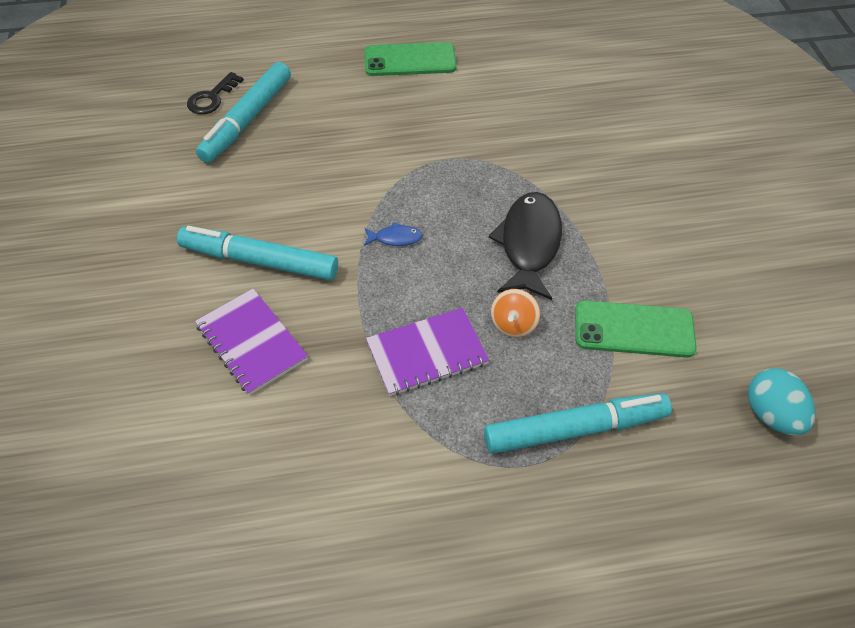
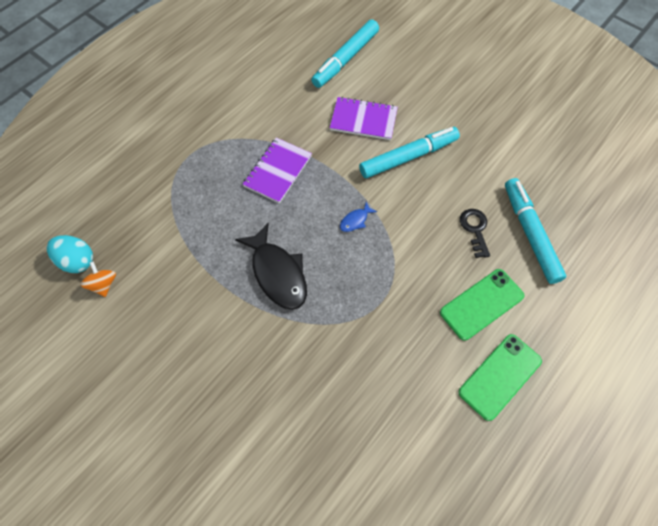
camera: 140 degrees right, 10 degrees up
black key [187,72,244,114] -> black key moved to [460,209,490,258]
turquoise marker [484,393,672,454] -> turquoise marker moved to [311,19,379,88]
orange spinning top [491,289,540,337] -> orange spinning top moved to [80,262,116,297]
green phone [575,300,697,358] -> green phone moved to [440,269,525,341]

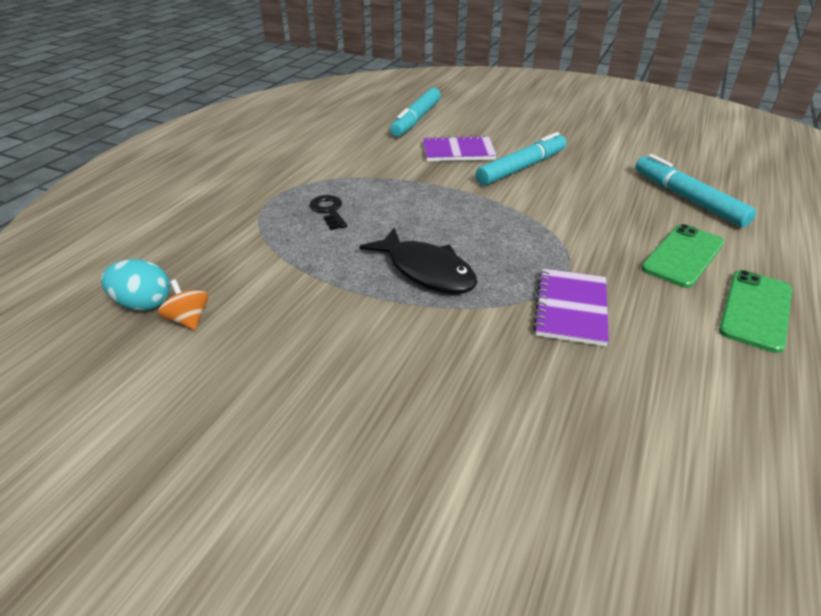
camera: 15 degrees left, 25 degrees down
purple notebook [242,138,312,203] -> purple notebook moved to [533,269,609,346]
blue fish [340,202,377,232] -> none
black key [460,209,490,258] -> black key moved to [310,195,347,230]

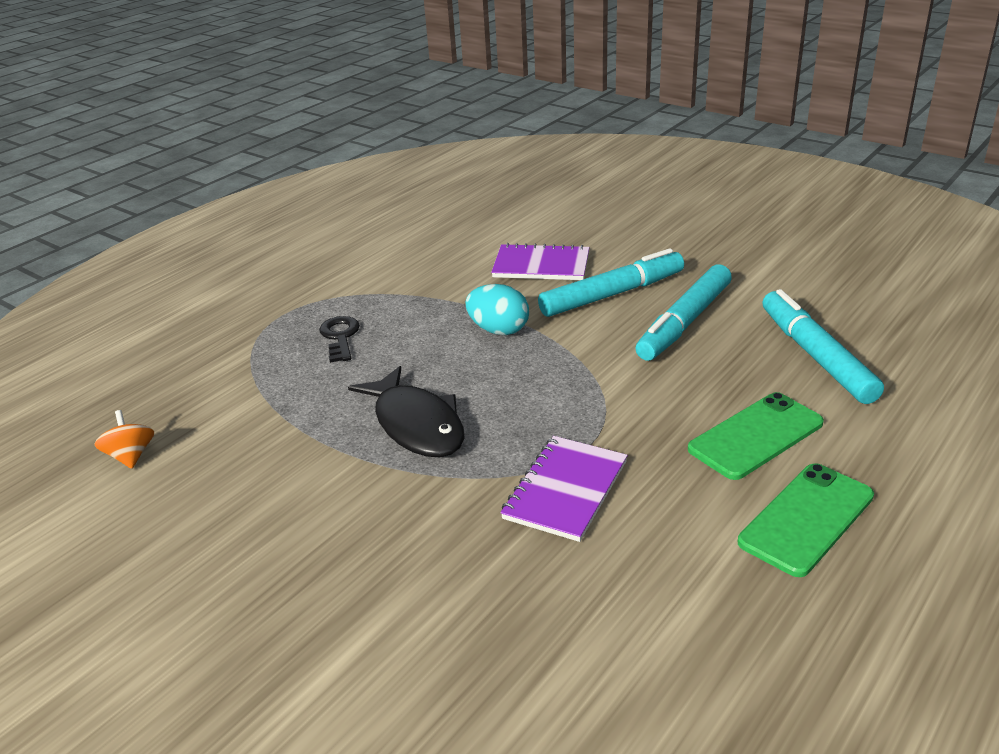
camera: 15 degrees right, 5 degrees down
turquoise egg [101,259,170,310] -> turquoise egg moved to [465,284,529,335]
turquoise marker [390,88,441,137] -> turquoise marker moved to [635,264,732,361]

